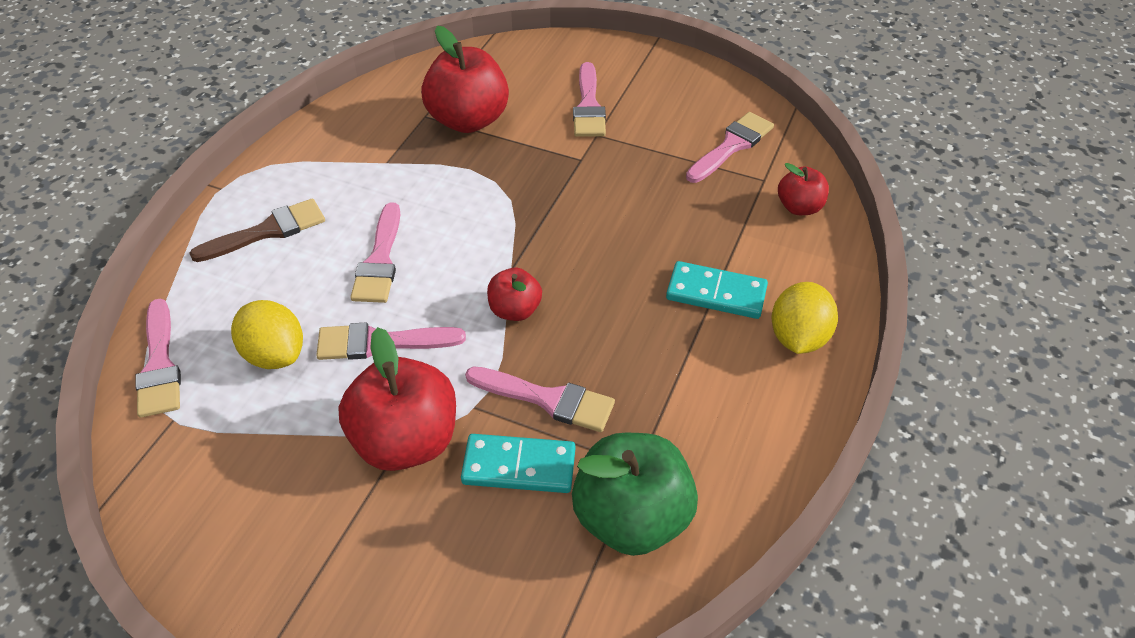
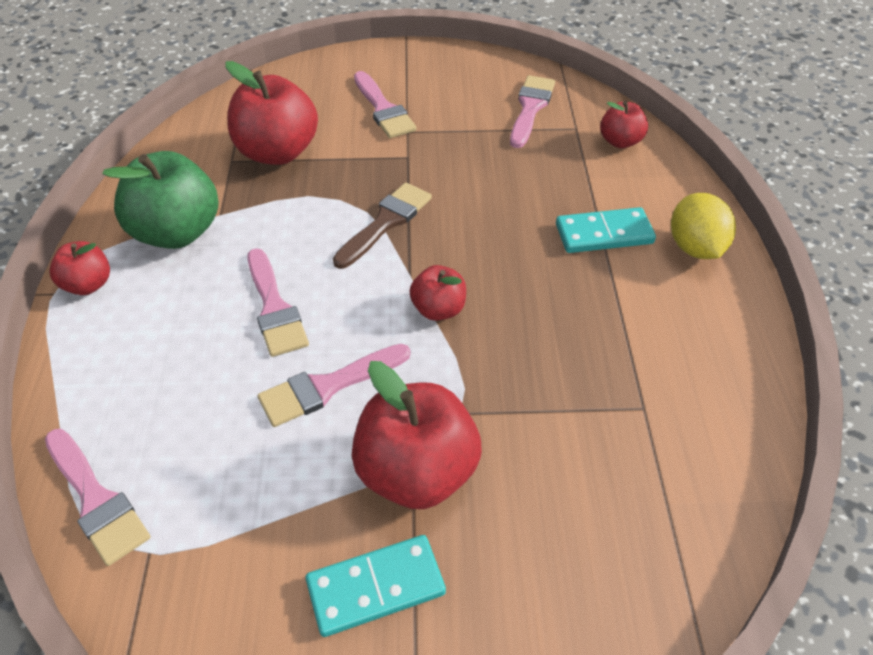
camera: 25 degrees left, 0 degrees up
brown brush [189,198,325,262] -> brown brush moved to [333,182,432,269]
yellow lemon [231,300,303,369] -> none
turquoise domino [461,434,575,493] -> turquoise domino moved to [305,535,446,637]
pink brush [465,366,615,432] -> none
green apple [572,433,698,556] -> green apple moved to [103,151,218,249]
none -> red apple [50,241,110,295]

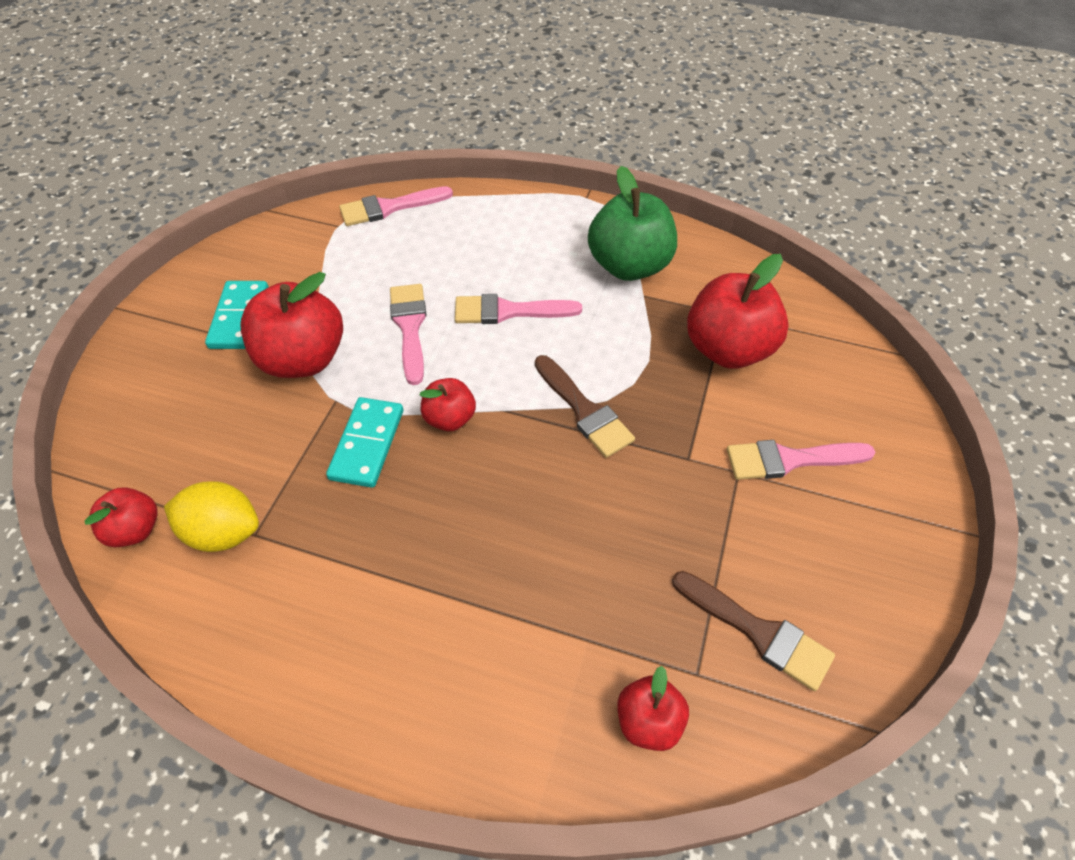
camera: 110 degrees right, 5 degrees up
red apple [50,241,110,295] -> red apple moved to [84,488,158,547]
pink brush [510,75,555,148] -> brown brush [672,571,835,691]
turquoise domino [556,207,656,253] -> turquoise domino moved to [326,397,403,488]
yellow lemon [671,193,736,259] -> yellow lemon moved to [164,481,259,552]

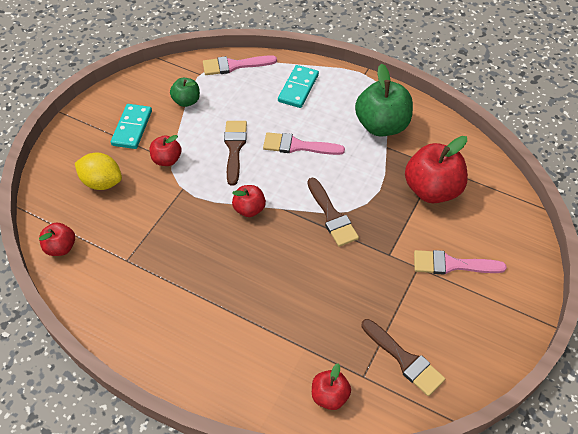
camera: 10 degrees right, 0 degrees up
yellow lemon [164,481,259,552] -> yellow lemon moved to [75,153,122,190]
red apple [240,272,343,378] -> red apple [150,135,181,166], size x0.54
turquoise domino [326,397,403,488] -> turquoise domino moved to [278,65,319,108]
pink brush [390,284,427,385] -> brown brush [224,121,247,186]
none -> green apple [170,78,200,107]

